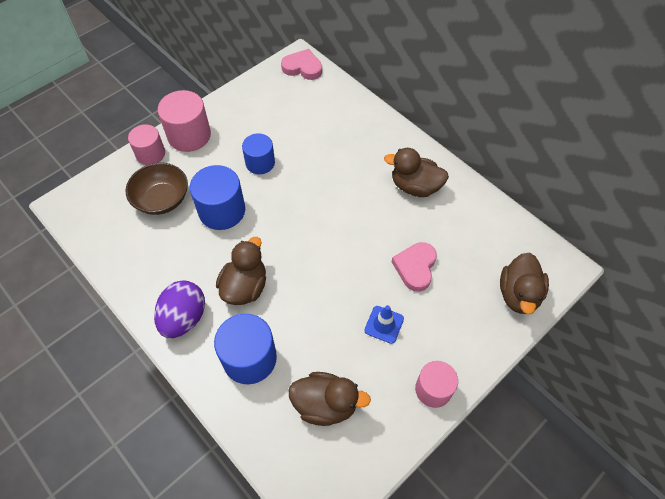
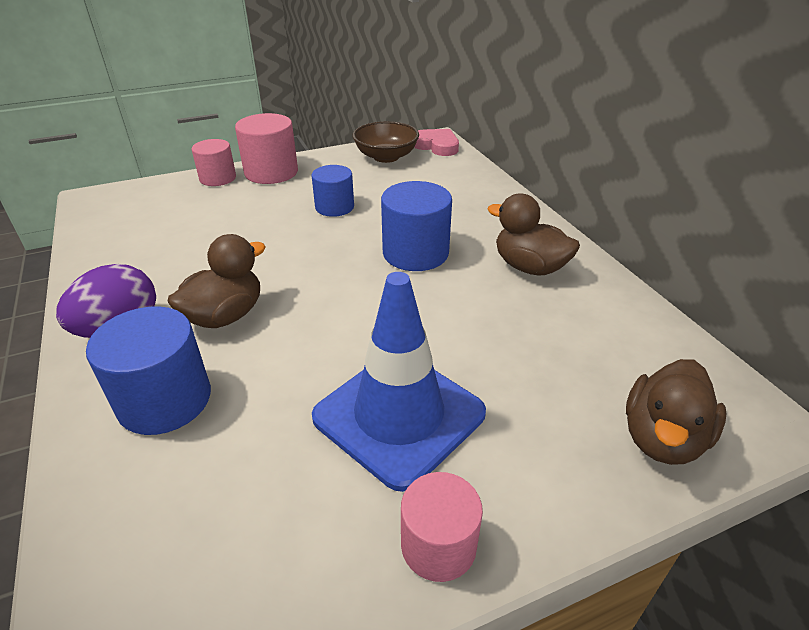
camera: 20 degrees right, 20 degrees down
brown bowl [126,163,188,215] -> brown bowl moved to [352,121,419,163]
blue cylinder [190,165,245,230] -> blue cylinder moved to [381,181,452,271]
brown duck [288,372,371,426] -> none
blue traffic cone [364,305,404,344] -> blue traffic cone [312,272,486,492], size x2.30
pink heart [392,242,437,292] -> none

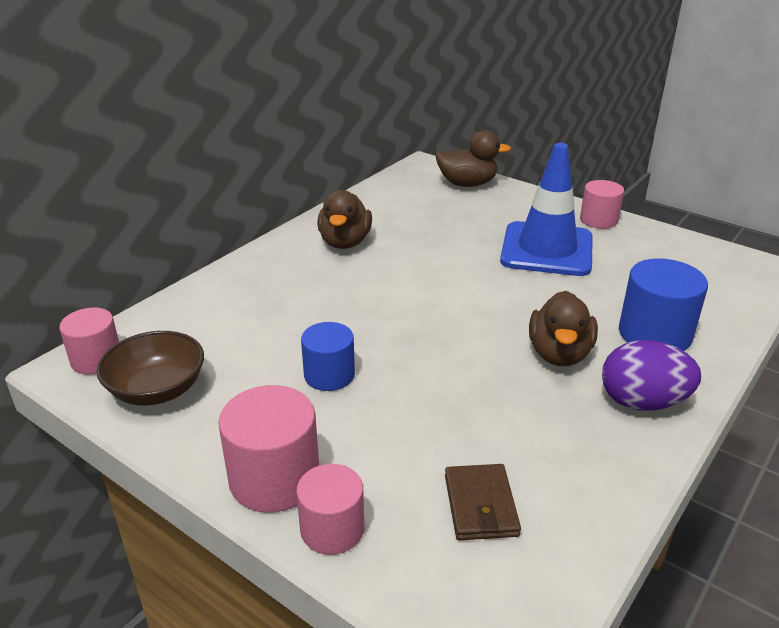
camera: 120 degrees left, 5 degrees down
brown duck [167,234,266,328] -> brown duck turned 90 degrees counterclockwise [529,291,598,366]
blue cylinder [381,181,452,271] -> none
pink heart [414,129,459,156] -> pink cylinder [59,308,119,375]
none -> brown wallet [445,464,521,540]

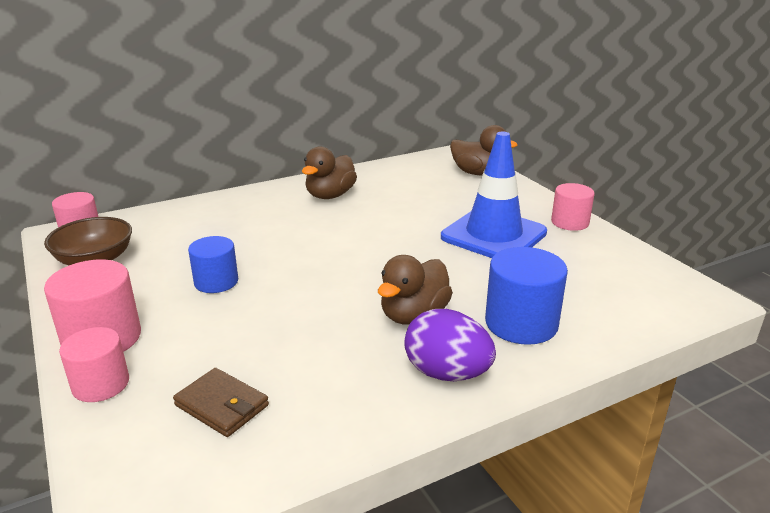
camera: 25 degrees right, 5 degrees down
brown wallet [445,464,521,540] -> brown wallet turned 75 degrees counterclockwise [173,368,269,437]

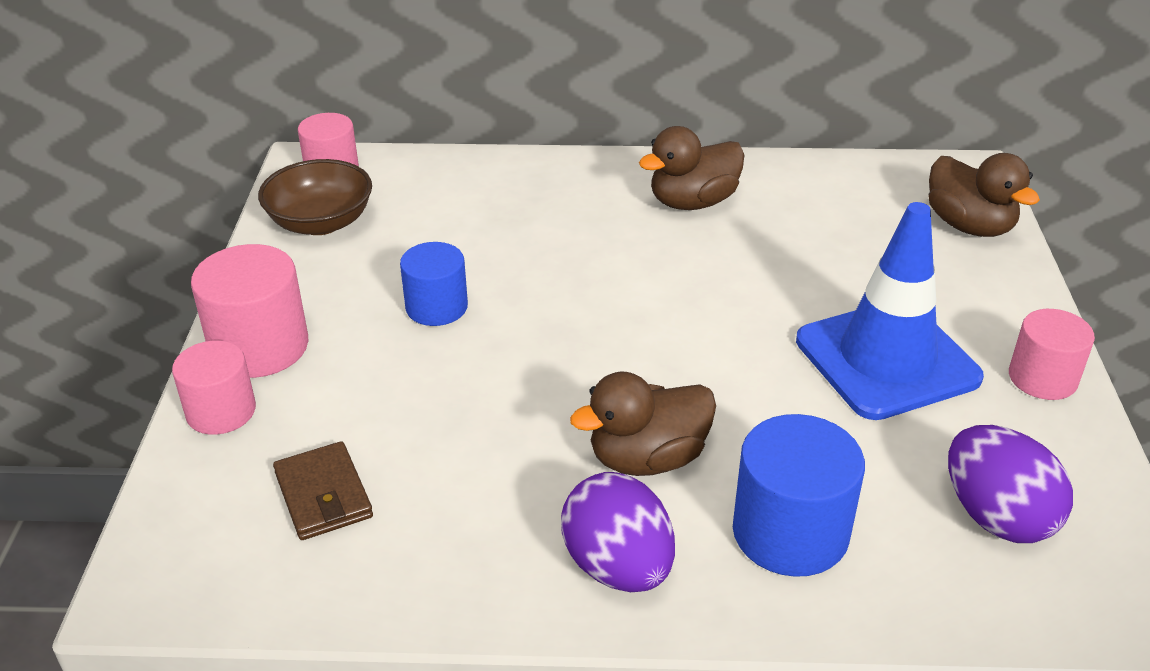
camera: 30 degrees right, 10 degrees up
none -> purple egg [948,425,1073,543]

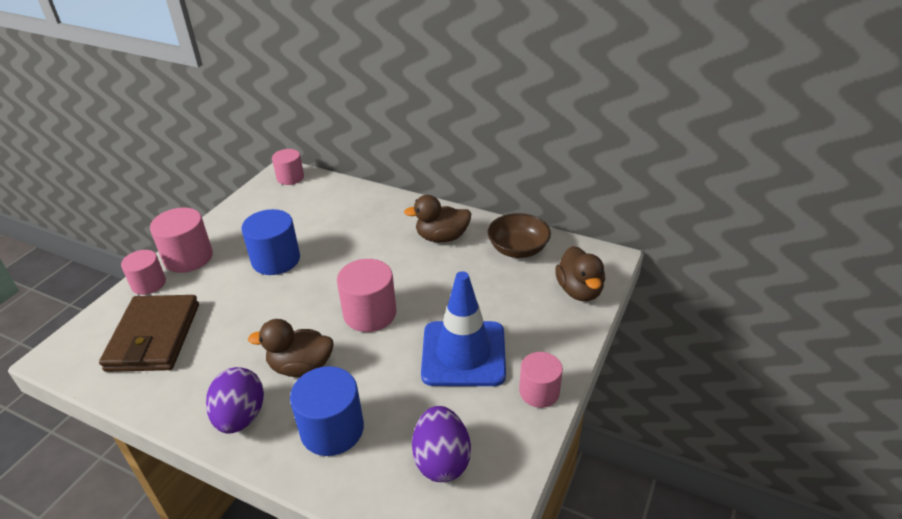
camera: 25 degrees right, 0 degrees up
brown bowl [258,159,372,235] -> brown bowl moved to [488,213,551,258]
brown wallet [273,441,373,540] -> brown wallet [99,295,199,372], size x1.85
blue cylinder [400,242,468,326] -> blue cylinder [242,209,300,275], size x1.51
none -> pink cylinder [337,259,397,332]

